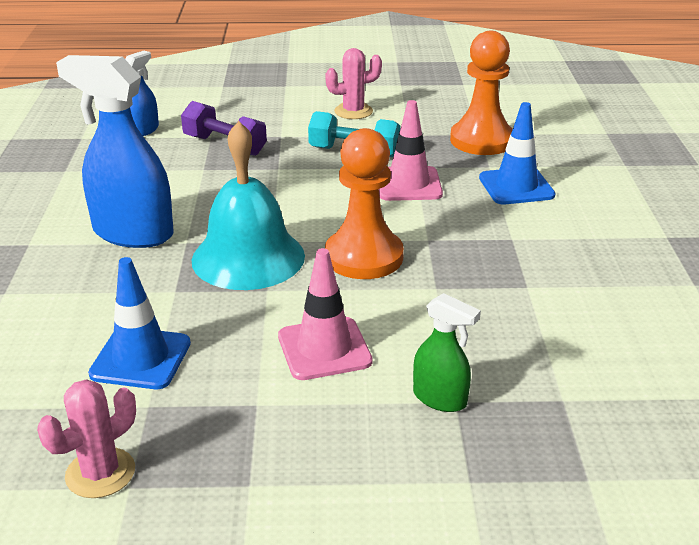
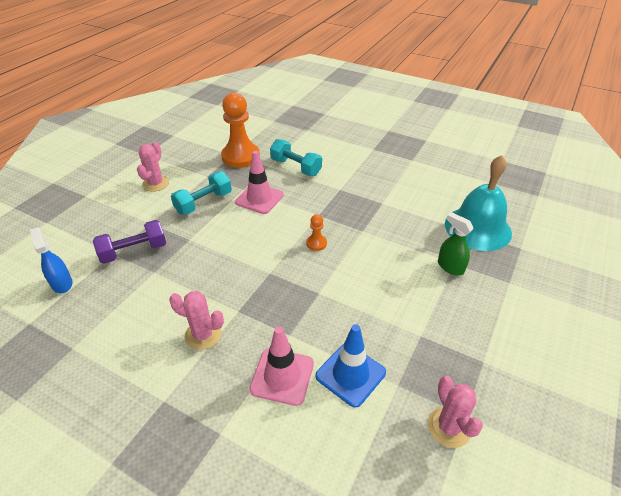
camera: 60 degrees left, 10 degrees up
blue spray bottle [56,55,174,248] -> pink cactus [169,291,224,350]
turquoise bell [192,121,305,290] -> turquoise bell moved to [445,155,512,251]
pink traffic cone [278,248,373,380] -> pink traffic cone moved to [249,326,314,406]
orange pawn [325,128,404,279] -> orange pawn [306,214,327,251], size x0.44
green spray bottle [413,293,481,412] -> green spray bottle turned 105 degrees counterclockwise [438,212,474,275]
blue traffic cone [479,102,555,204] -> turquoise dumbbell [270,139,322,176]

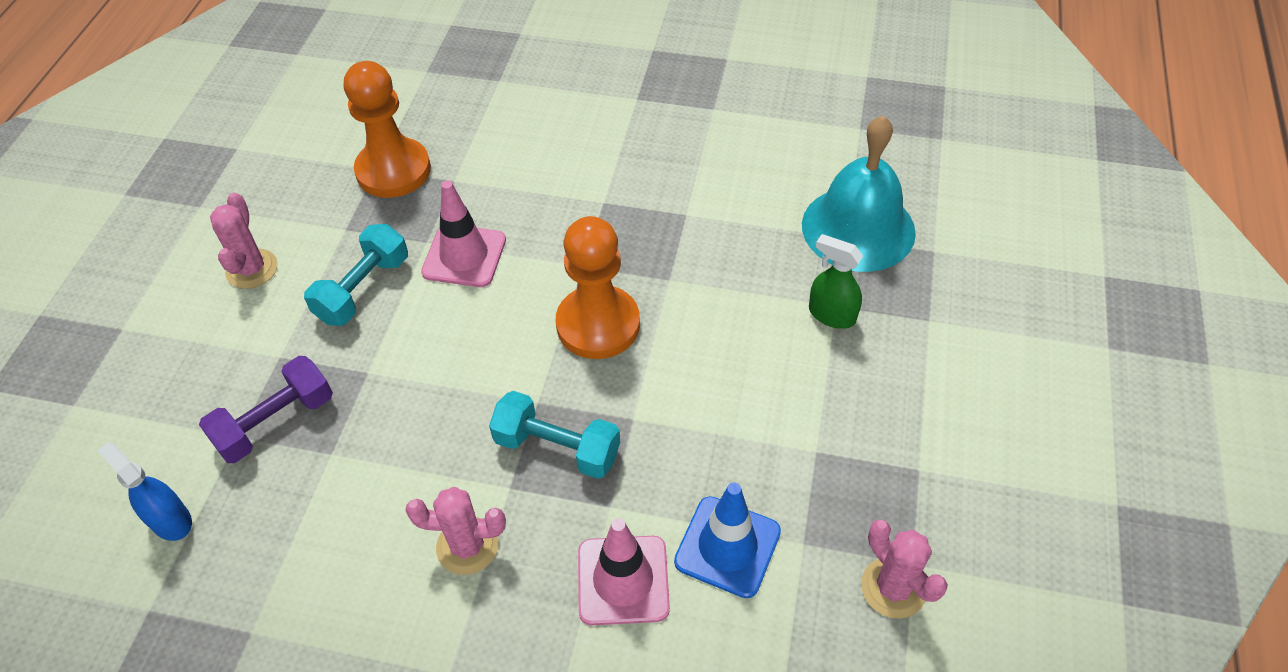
camera: 15 degrees left, 10 degrees up
turquoise dumbbell [270,139,322,176] -> turquoise dumbbell moved to [489,391,620,479]
orange pawn [306,214,327,251] -> orange pawn [556,216,640,359], size x2.27

